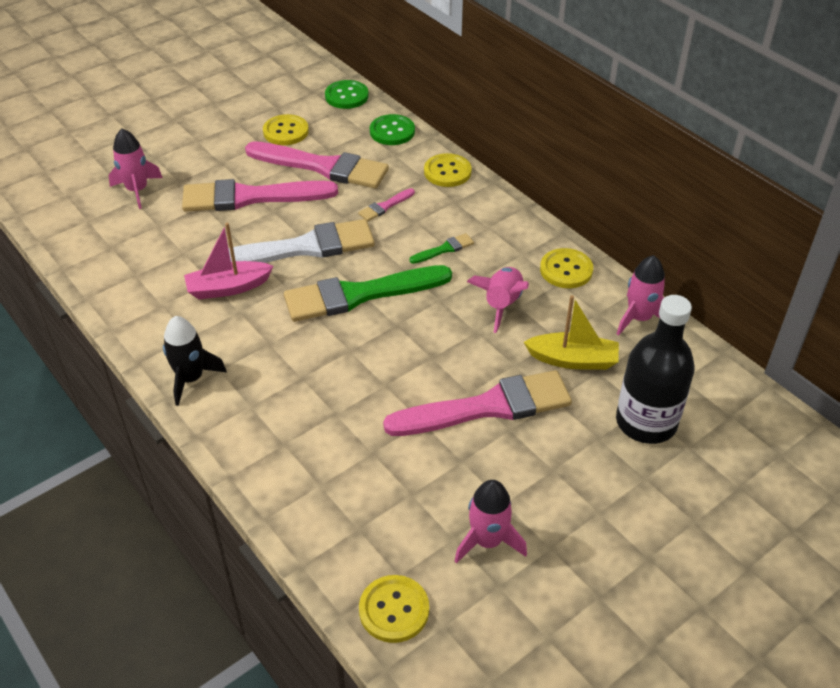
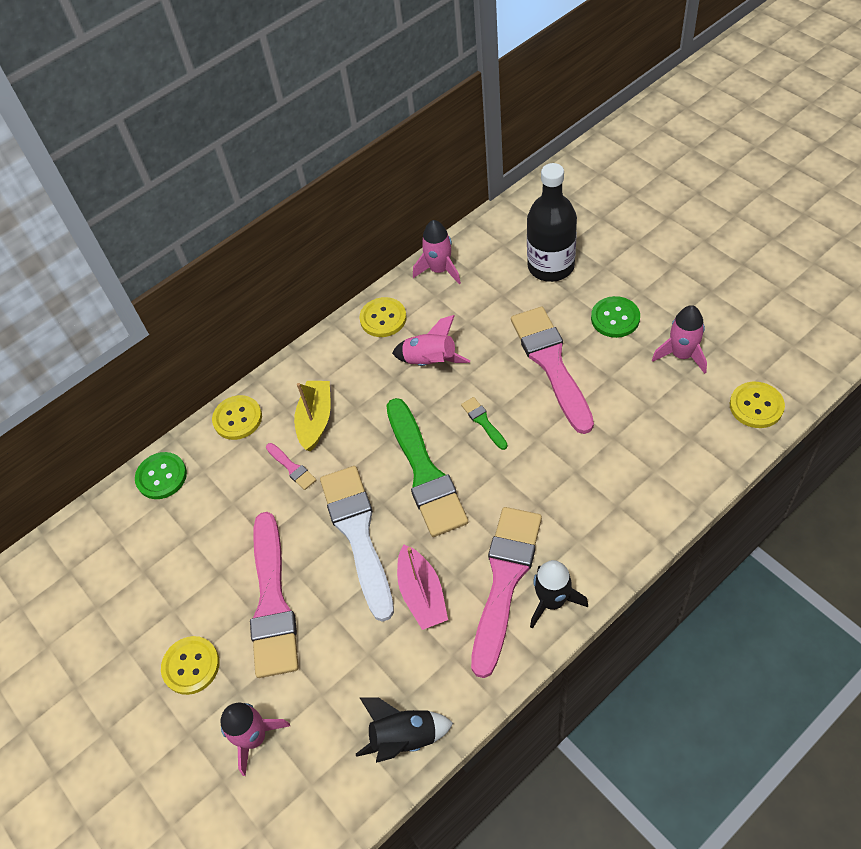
camera: 85 degrees left, 10 degrees up
pink brush [245,141,389,189] -> pink brush moved to [471,507,542,678]
yellow button [263,114,309,145] -> yellow button moved to [161,636,220,695]
green button [325,80,369,109] -> green button moved to [591,296,640,338]
green brush [409,233,474,264] -> green brush moved to [461,397,508,450]
yellow boat [524,295,619,370] -> yellow boat moved to [294,381,331,451]
none -> black rocket [356,697,453,763]

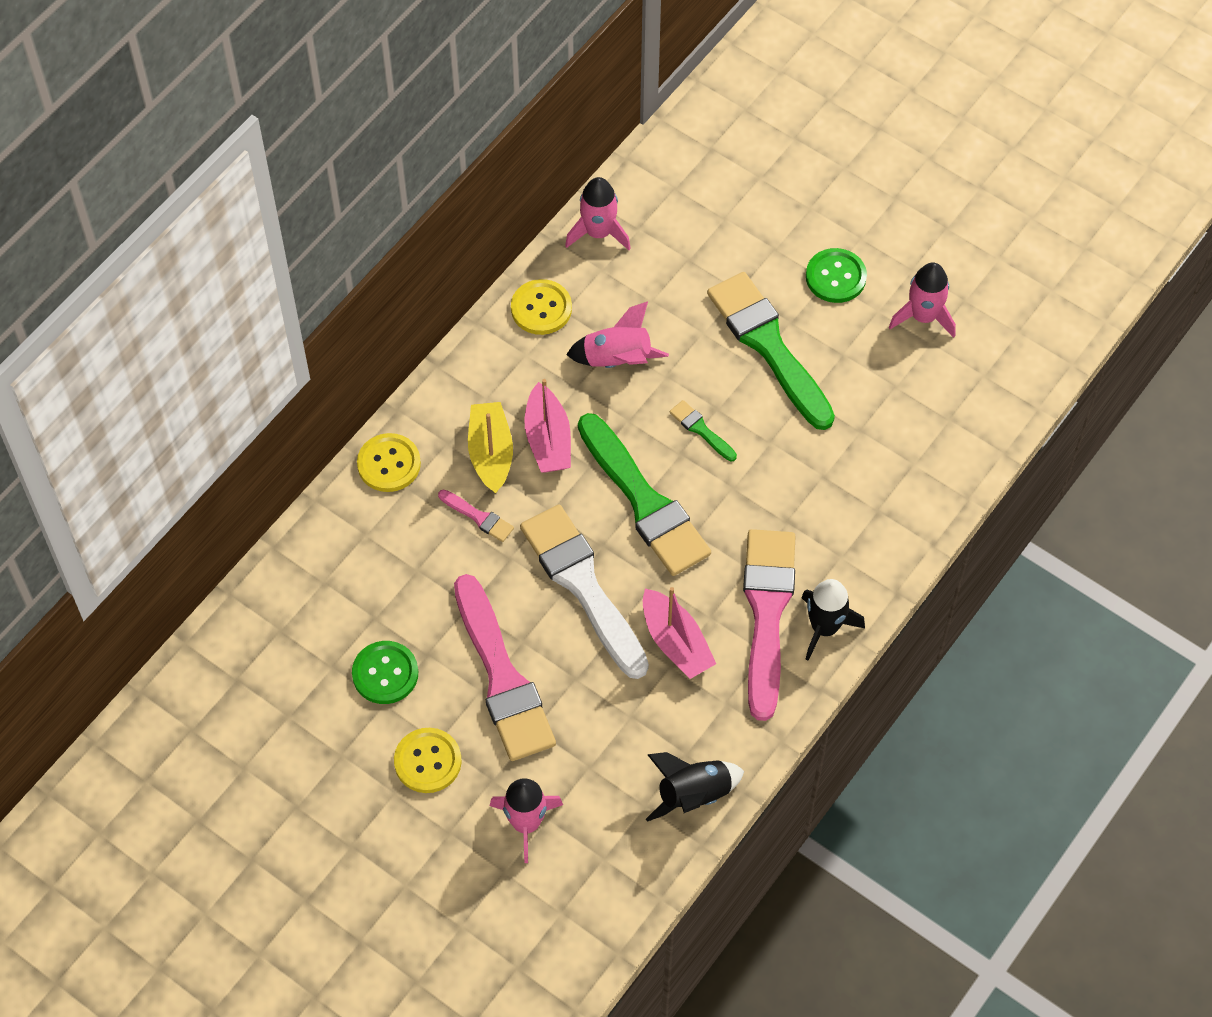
camera: 20 degrees left, 5 degrees up
green button [135,452,187,499] -> green button moved to [352,641,418,704]
pink brush [511,306,594,434] -> green brush [707,272,835,430]
black bottle [527,163,577,282] -> none
yellow button [730,382,785,428] -> none
none -> pink boat [524,379,571,472]

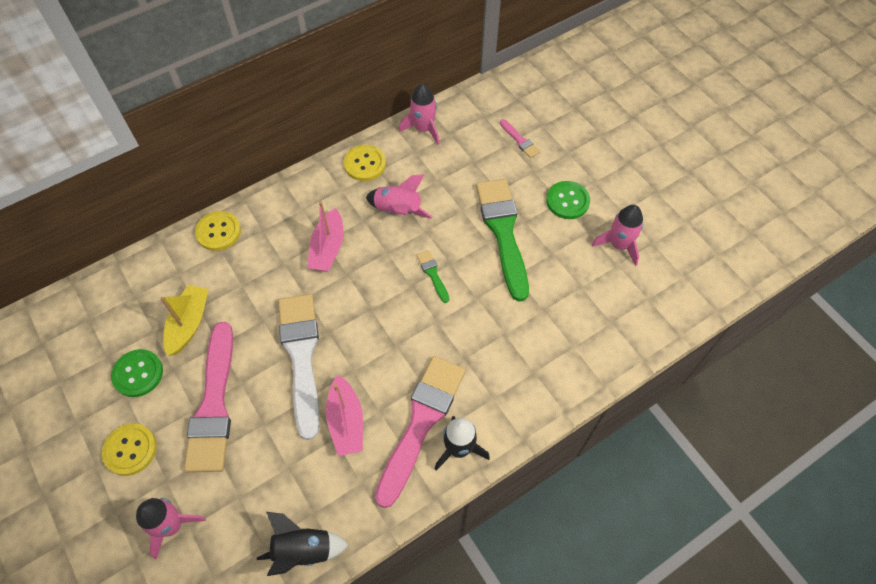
camera: 20 degrees right, 0 degrees up
pink brush [438,490,514,542] -> pink brush moved to [500,119,540,158]
yellow boat [468,402,513,494] -> yellow boat moved to [160,285,209,356]
green brush [578,413,711,576] -> none

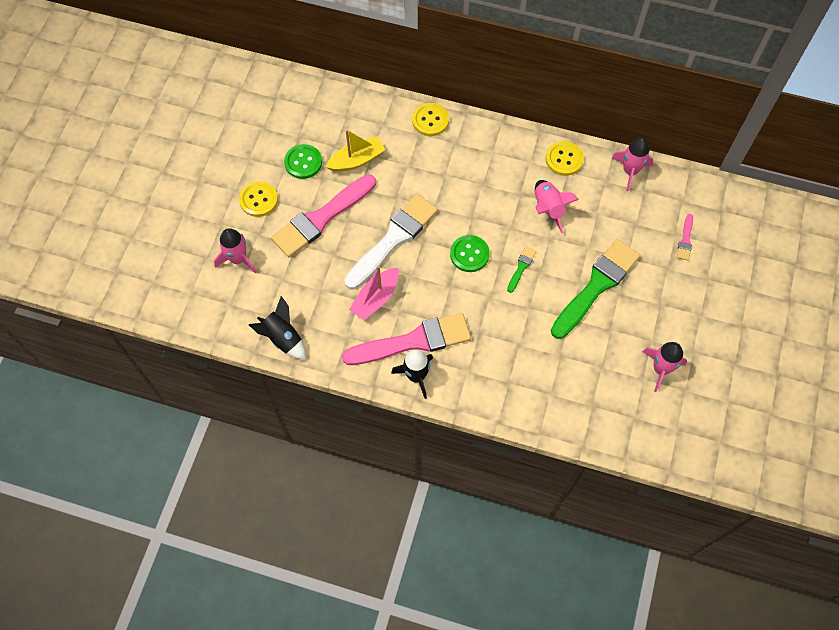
camera: 50 degrees right, 5 degrees up
pink boat [307,201,344,271] -> none
green button [546,181,590,219] -> green button moved to [450,235,490,272]

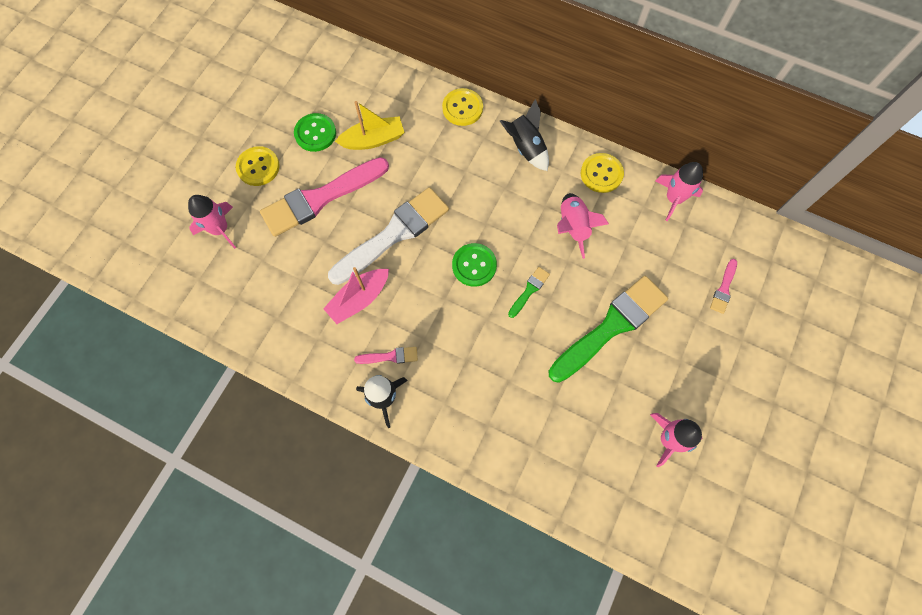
camera: 10 degrees right, 5 degrees up
black rocket [249,296,306,360] -> black rocket moved to [500,99,549,171]
pink brush [342,313,471,365] -> pink brush [354,347,418,364], size x0.43

